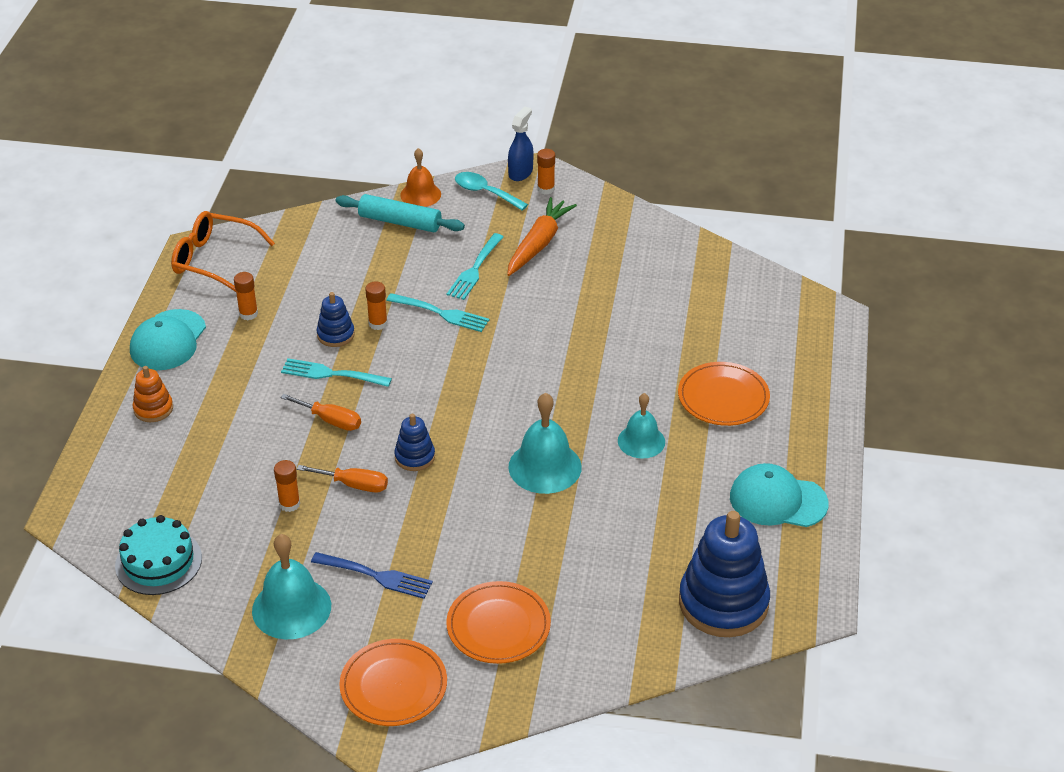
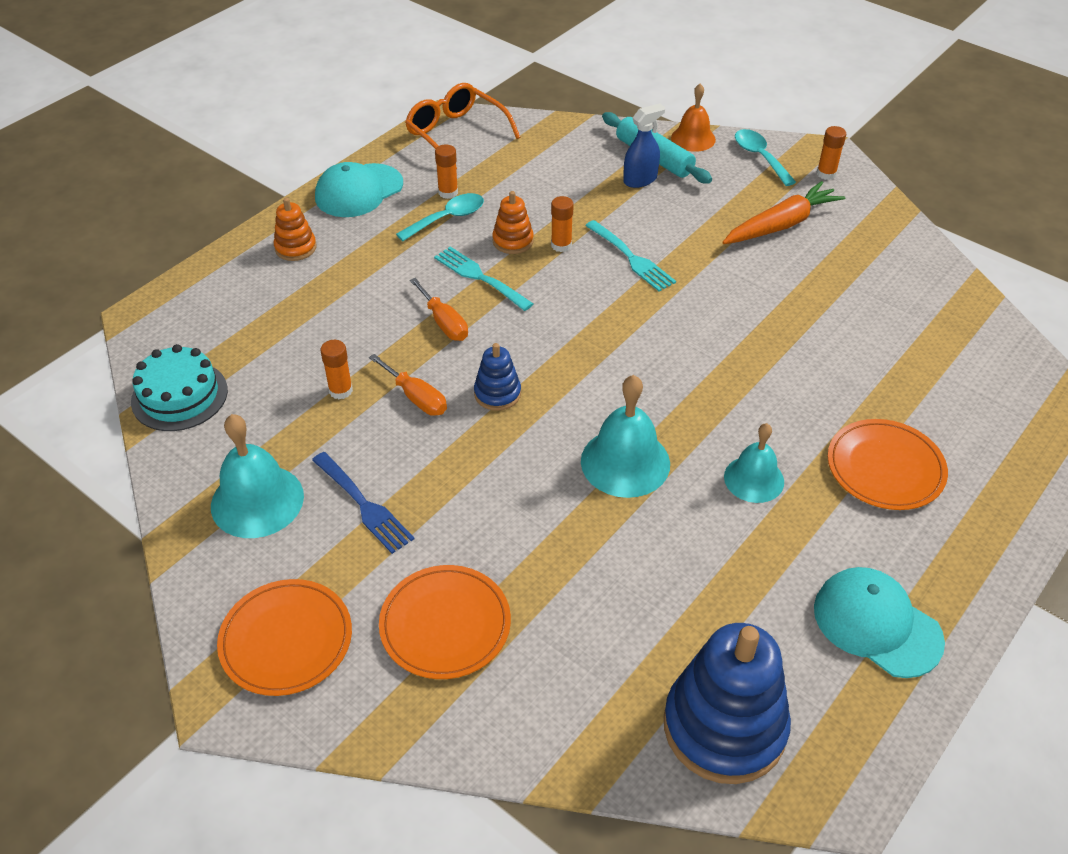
camera: 30 degrees right, 5 degrees up
blue stacking toy [317,292,355,347] -> orange stacking toy [492,191,534,254]
turquoise fork [447,233,504,300] -> none
blue spray bottle [508,107,534,181] -> blue spray bottle moved to [623,103,665,188]
none -> turquoise spoon [396,193,484,241]

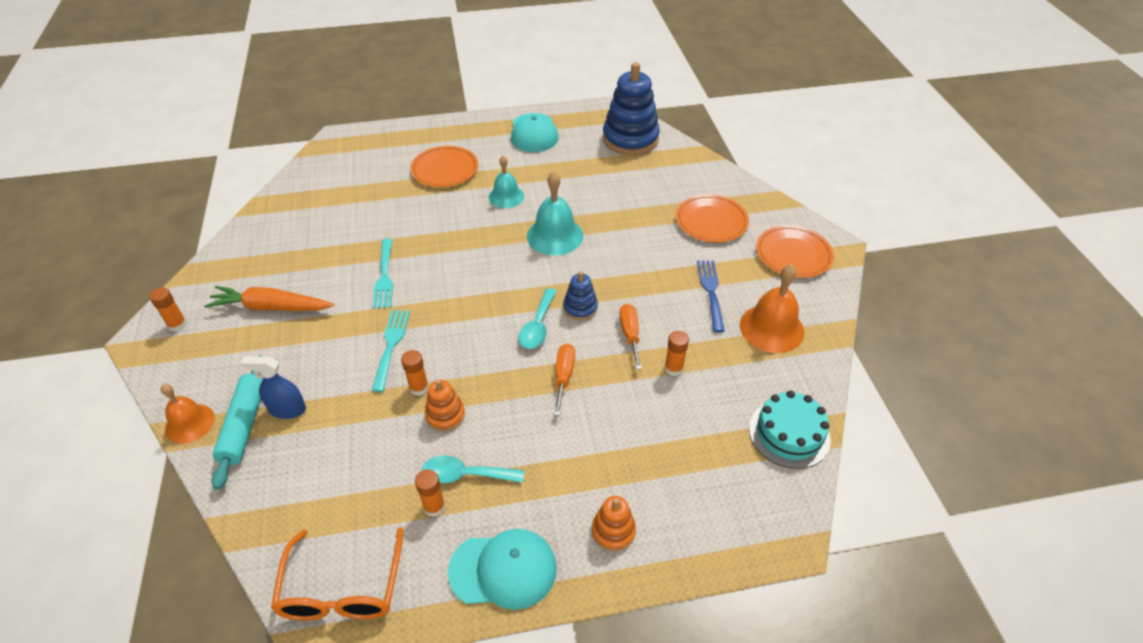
camera: 140 degrees left, 0 degrees up
turquoise bell [211,414,304,538] -> orange bell [740,264,804,353]
turquoise fork [434,247,533,311] -> turquoise fork moved to [373,239,393,309]
turquoise spoon [735,129,796,186] -> turquoise spoon moved to [518,288,557,349]

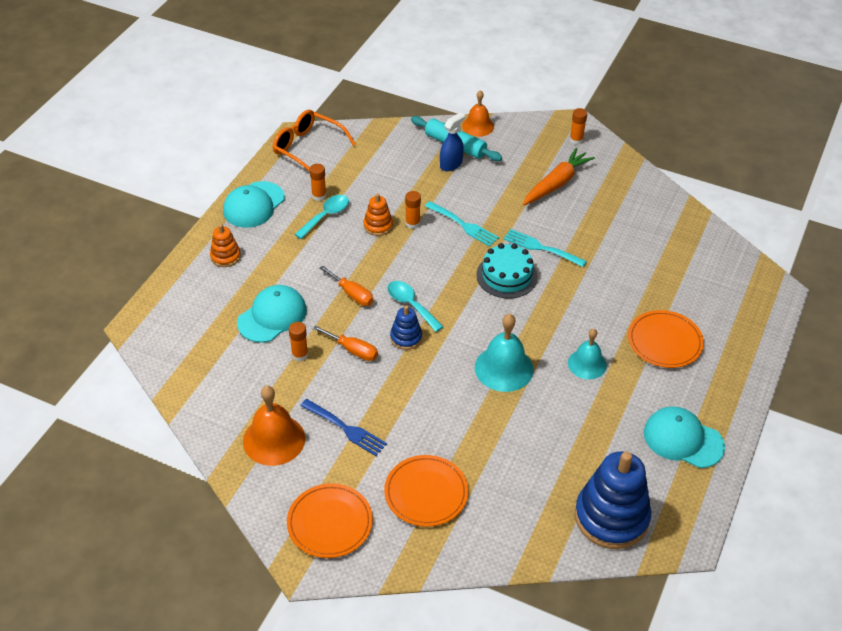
camera: 125 degrees right, 0 degrees up
turquoise cake [749,390,831,469] -> turquoise cake moved to [476,243,538,299]
none -> turquoise cap [237,285,307,343]

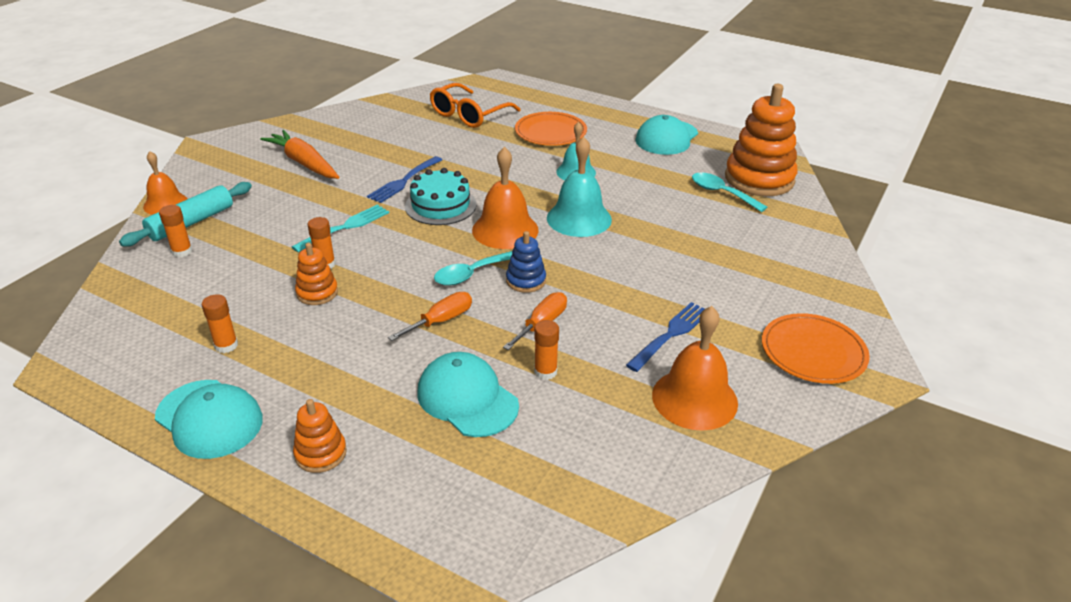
camera: 85 degrees left, 10 degrees down
orange glasses [273,110,356,172] -> orange glasses moved to [430,83,521,128]
turquoise spoon [294,195,349,239] -> turquoise spoon moved to [692,172,767,212]
orange plate [384,455,468,527] -> none
blue spray bottle [440,112,465,171] -> none
turquoise fork [504,229,587,267] -> blue fork [367,156,442,203]
orange glue stick [569,108,587,145] -> orange glue stick moved to [159,205,193,257]
blue stacking toy [575,451,651,549] -> orange stacking toy [725,84,797,196]
none -> orange bell [472,147,539,249]

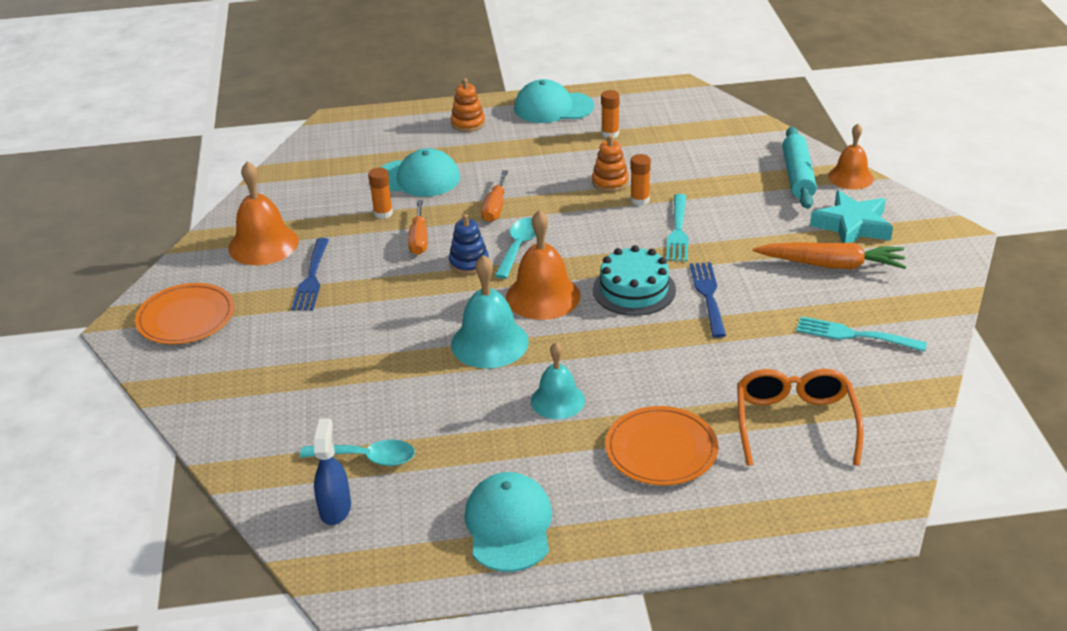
camera: 145 degrees right, 0 degrees up
orange glue stick [159,205,193,257] -> none
orange stacking toy [725,84,797,196] -> blue spray bottle [314,418,351,525]
none -> turquoise fork [796,316,927,352]
none -> turquoise star [810,190,893,243]

